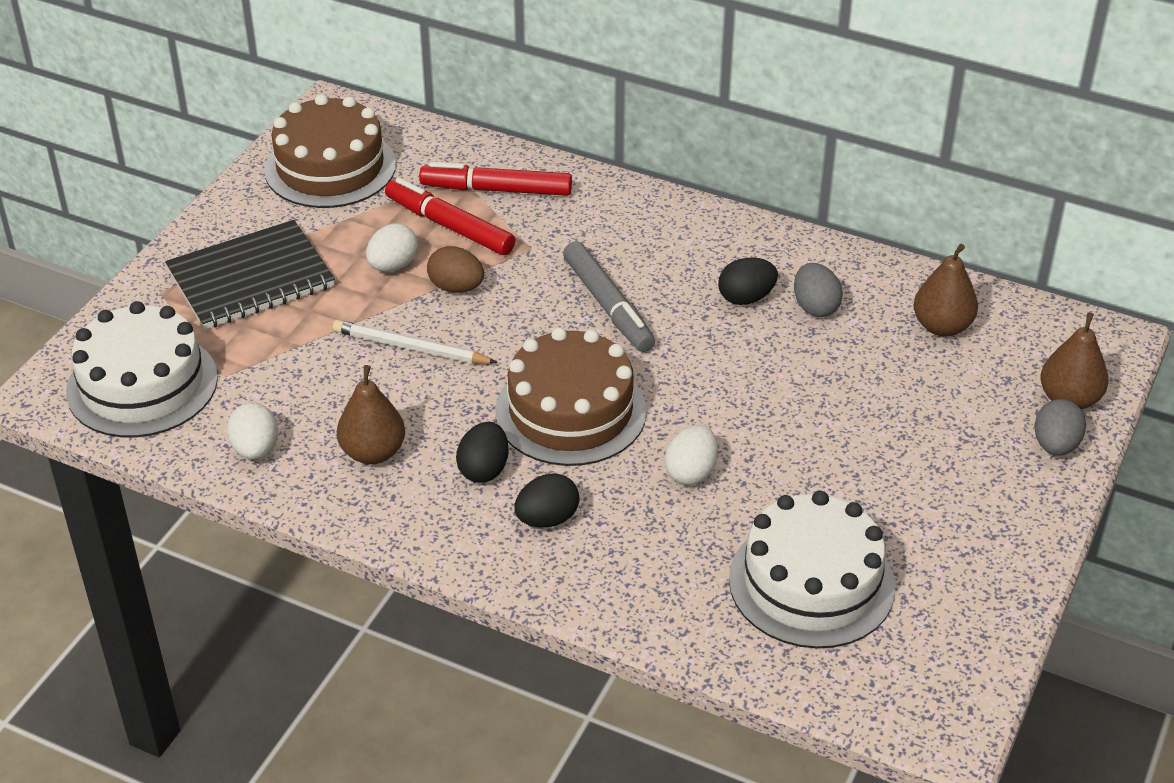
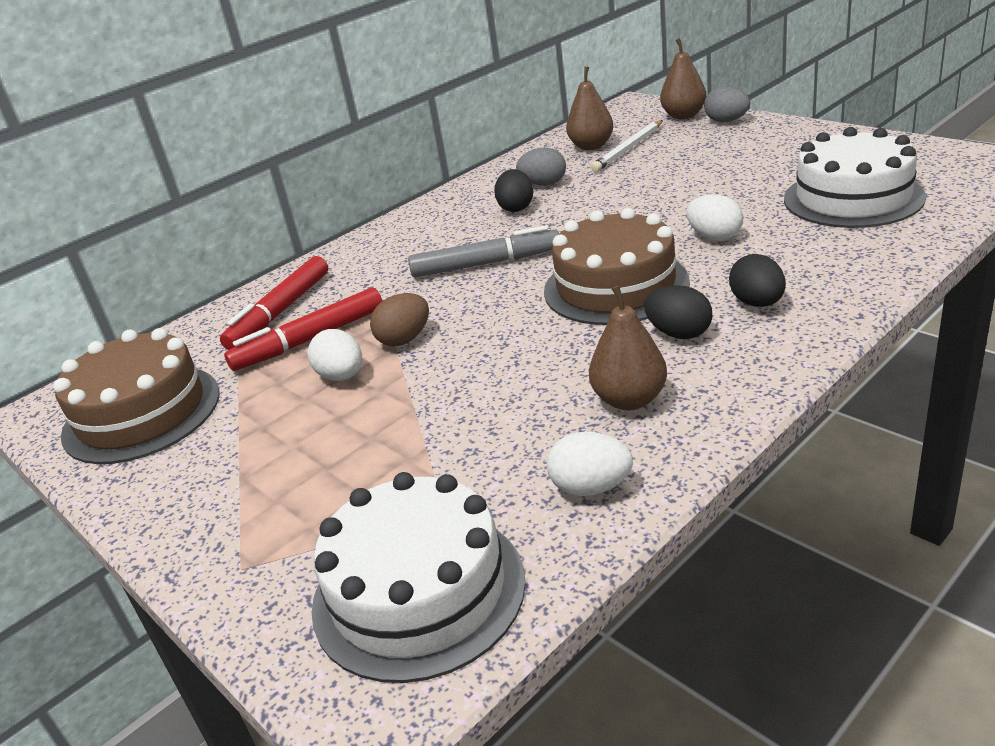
camera: 65 degrees left, 10 degrees down
black notebook [165,220,335,330] -> none
white pencil [333,320,498,364] -> white pencil moved to [591,120,663,172]

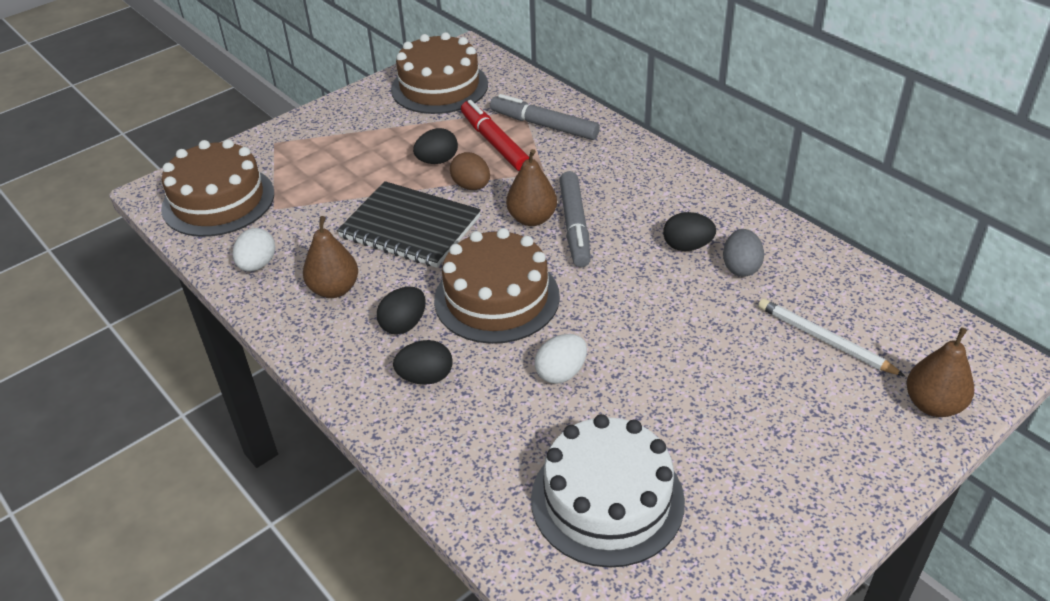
camera: 90 degrees right, 10 degrees up
red marker [220,256,328,350] -> grey marker [490,94,600,140]
white egg [307,329,362,381] -> black egg [413,128,458,164]
white cake [312,472,526,683] -> brown cake [161,139,274,237]
brown pear [566,67,614,150] -> brown pear moved to [506,149,557,226]
grey egg [704,86,750,122] -> none
none -> black notebook [337,181,481,268]

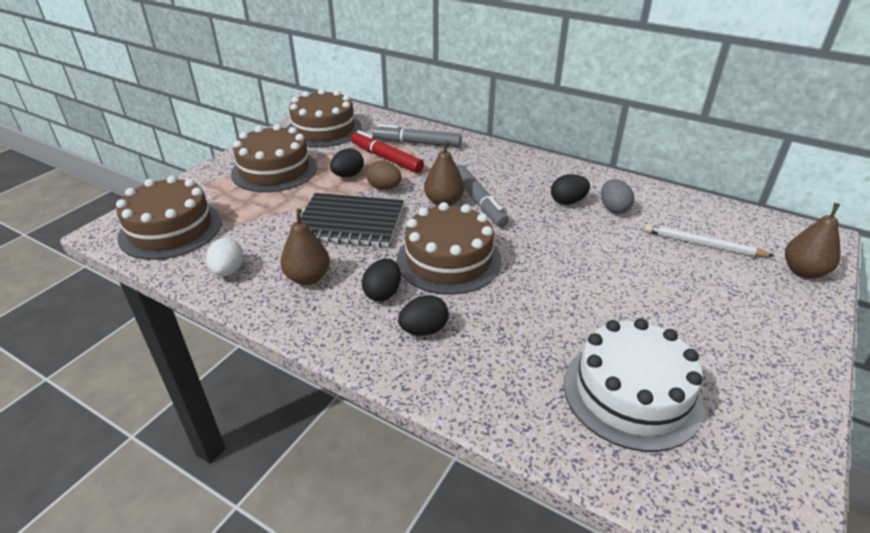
camera: 20 degrees left, 5 degrees down
white egg [535,334,587,384] -> none
none -> brown cake [231,124,317,192]

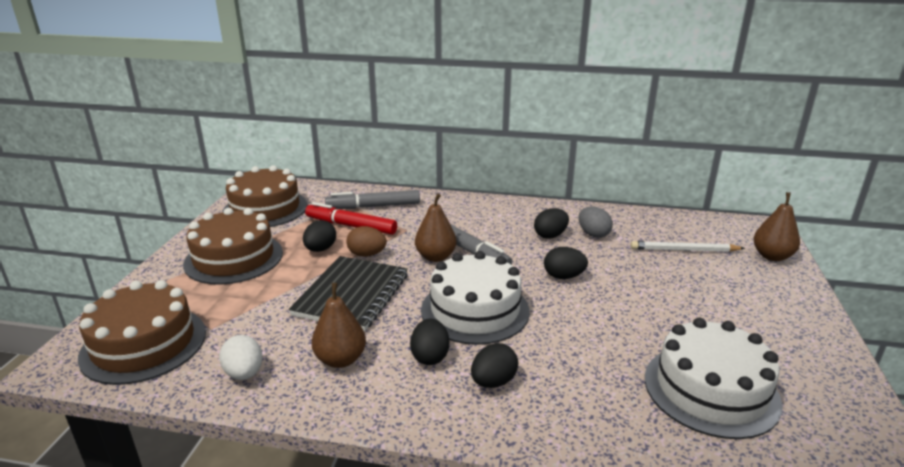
camera: 20 degrees left, 10 degrees down
black notebook [300,193,404,247] -> black notebook turned 60 degrees counterclockwise [289,256,408,331]
brown cake [397,202,501,295] -> white cake [421,251,530,345]
none -> black egg [544,247,588,279]

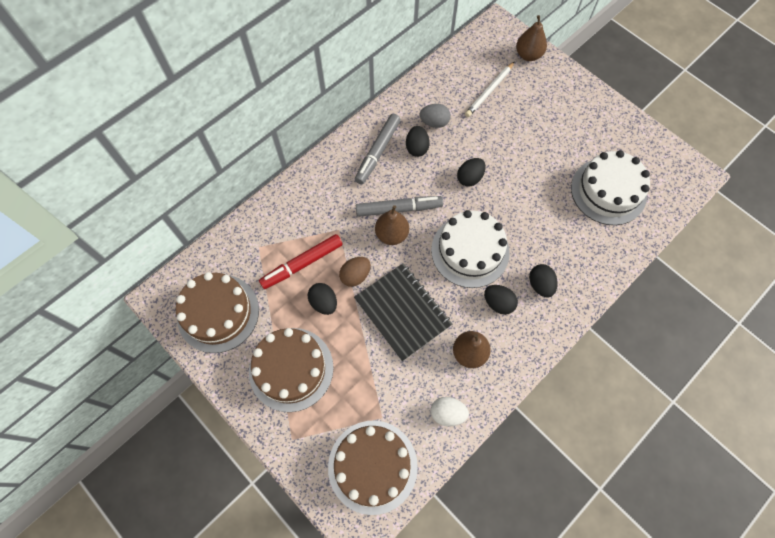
camera: 55 degrees left, 40 degrees up
grey marker [325,190,420,209] -> grey marker moved to [355,114,401,184]

